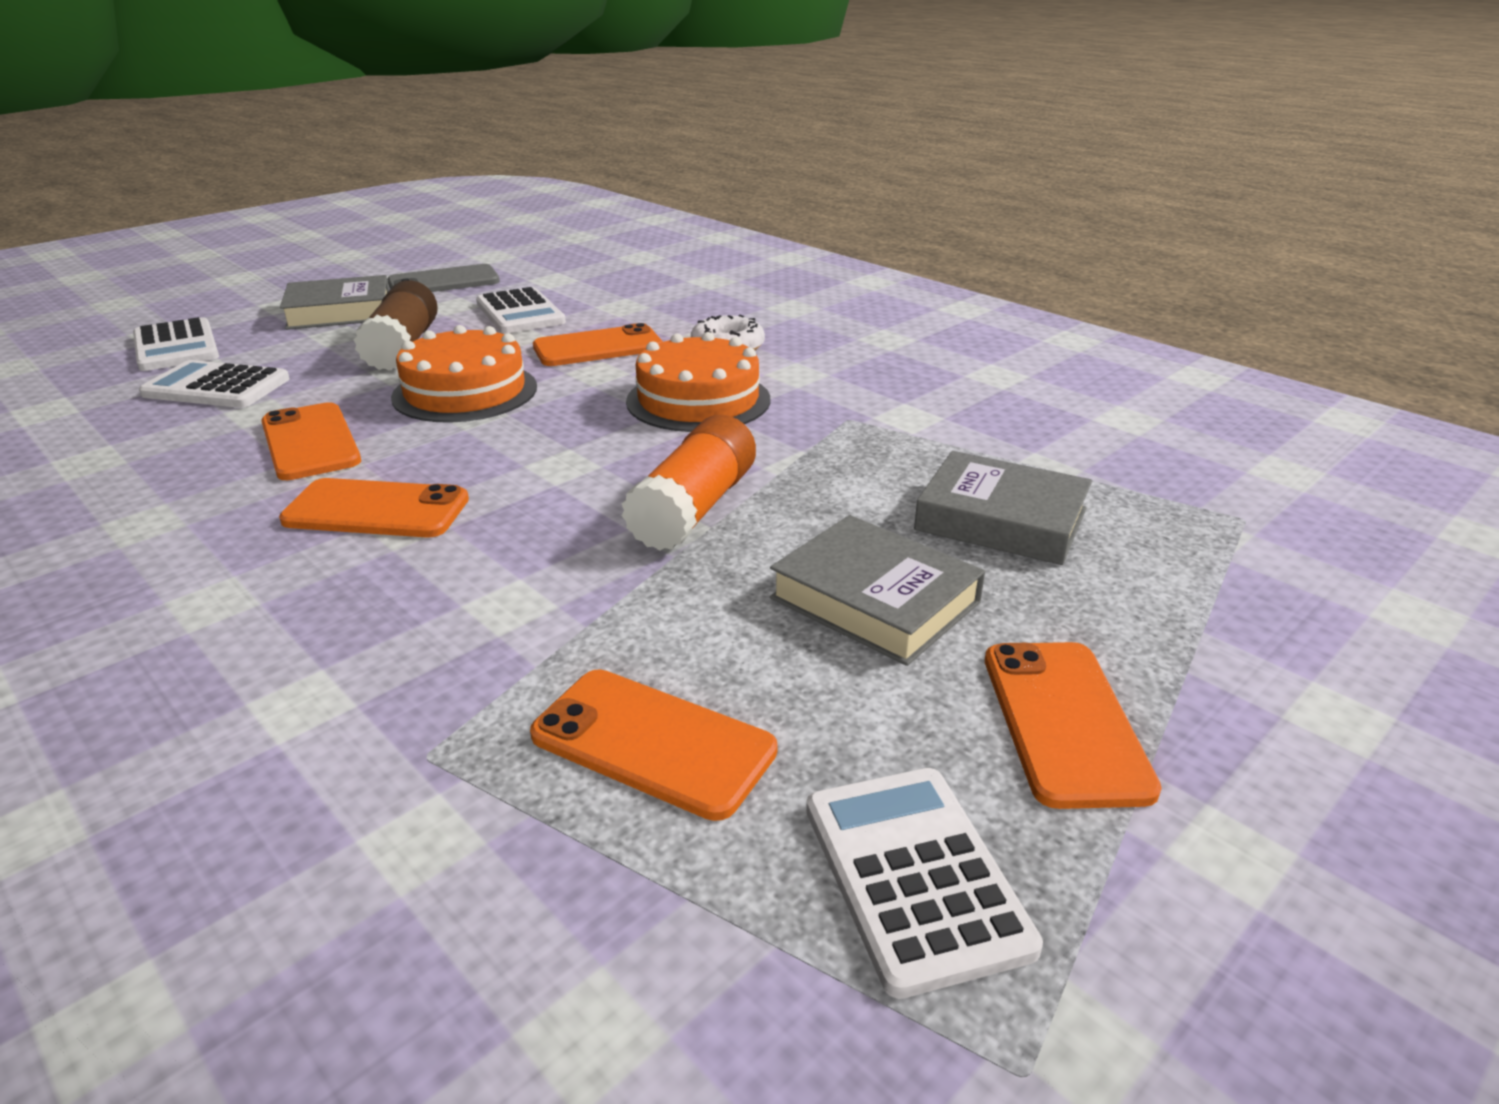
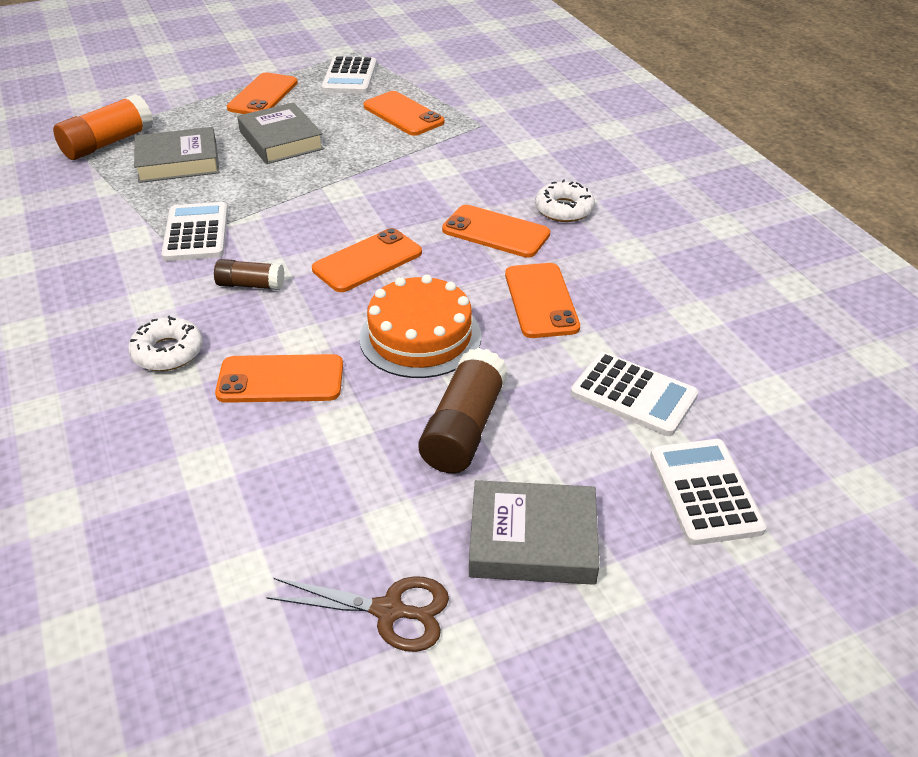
camera: 160 degrees left, 10 degrees up
grey phone [387,264,500,292] -> brown scissors [267,576,449,652]
white calculator [476,287,566,333] -> white calculator moved to [161,202,228,261]
orange glue stick [622,415,756,551] -> orange glue stick moved to [53,94,153,160]
orange cake [626,332,771,432] -> brown glue stick [214,259,285,290]
grey book [914,451,1092,565] -> grey book turned 60 degrees counterclockwise [134,127,220,183]
none -> orange phone [312,228,422,292]
none -> white donut [535,179,595,222]

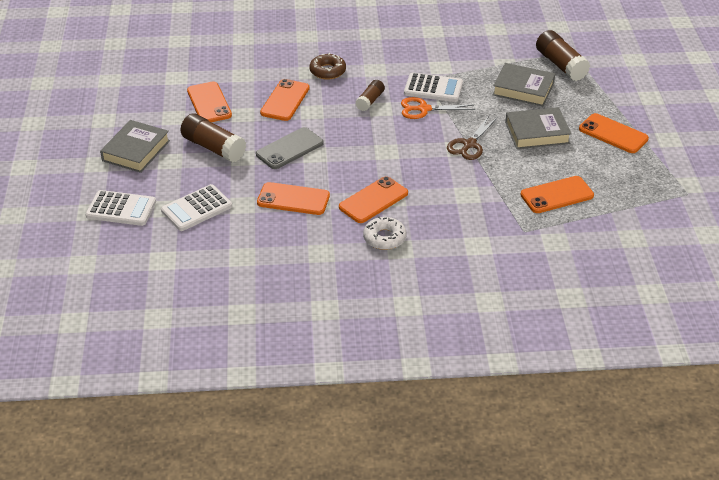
camera: 110 degrees right, 0 degrees up
orange glue stick [53,94,153,160] -> brown glue stick [536,30,590,81]
white donut [128,315,203,371] -> brown donut [310,53,346,80]
grey book [134,127,220,183] -> grey book turned 75 degrees counterclockwise [492,63,555,106]
brown scissors [267,576,449,652] -> brown scissors moved to [447,116,498,160]
orange phone [312,228,422,292] -> orange phone moved to [187,82,232,122]
white calculator [321,56,377,94] -> none
orange cake [359,274,481,378] -> grey phone [256,127,324,169]
none -> orange scissors [401,97,475,119]

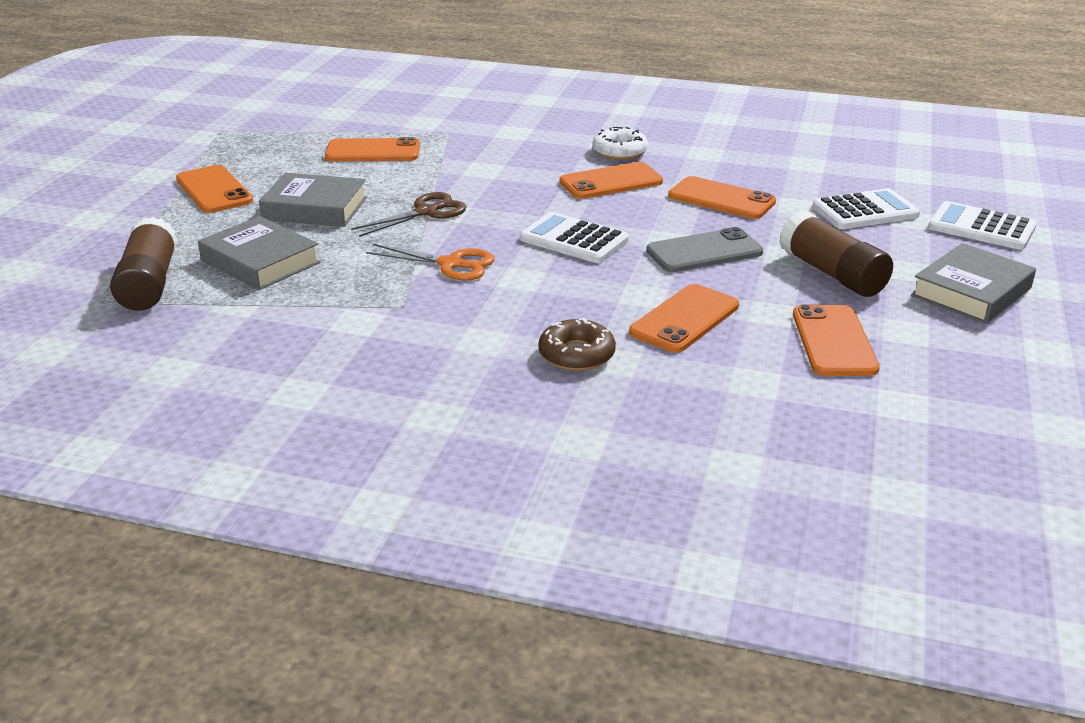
camera: 160 degrees left, 10 degrees down
brown glue stick [355,80,385,111] -> none
white calculator [404,72,463,102] -> white calculator moved to [520,212,629,263]

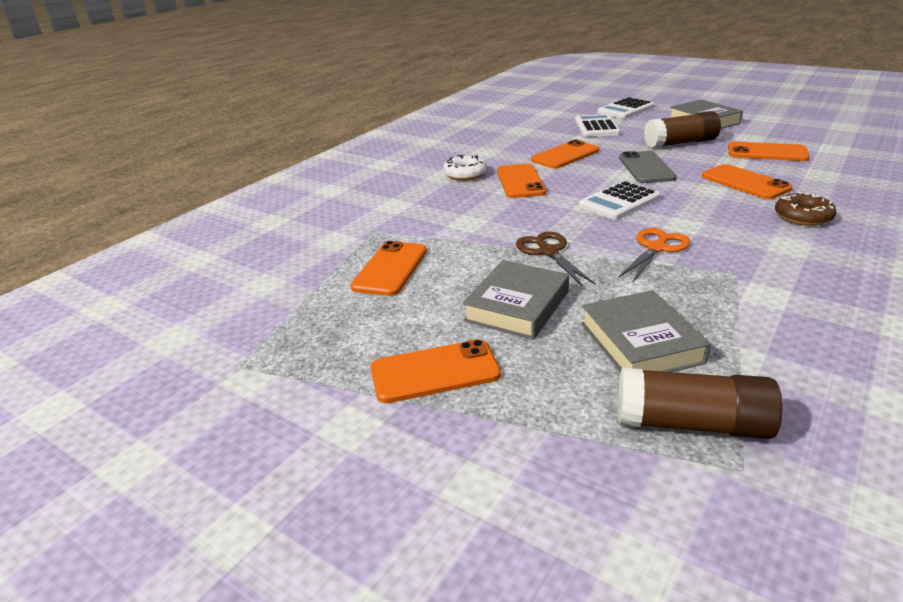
camera: 70 degrees left, 0 degrees up
grey book [198,216,320,290] -> grey book turned 75 degrees counterclockwise [581,290,711,372]

